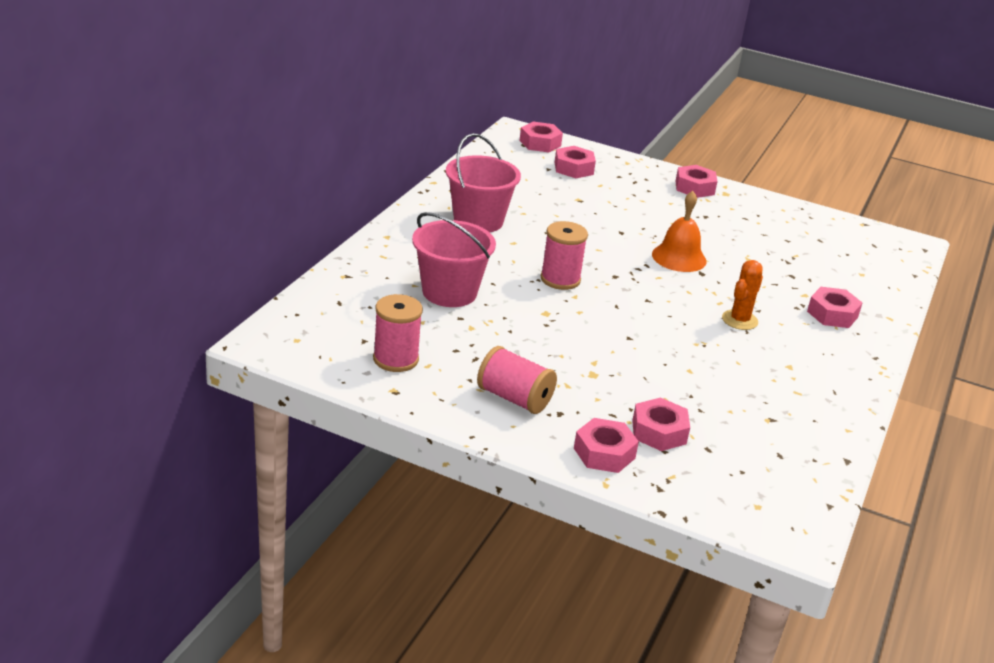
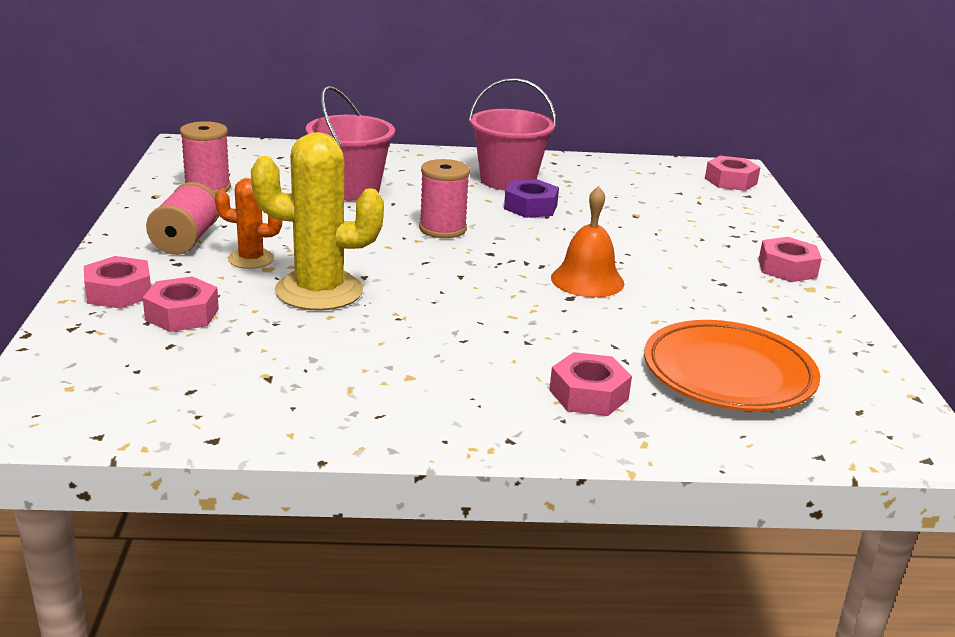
camera: 65 degrees right, 5 degrees down
pink nut [554,146,596,178] -> none
orange cactus [722,260,763,330] -> orange cactus moved to [215,178,282,269]
none -> yellow cactus [251,132,384,311]
none -> purple nut [504,179,559,218]
none -> orange plate [644,320,820,411]

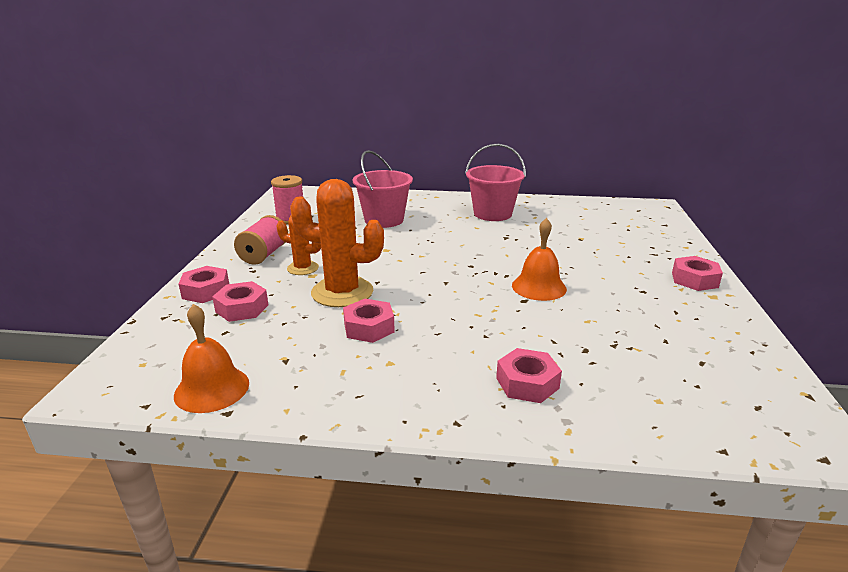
camera: 10 degrees right, 0 degrees up
yellow cactus [251,132,384,311] -> orange cactus [290,179,384,307]
pink spool [419,159,470,238] -> none
purple nut [504,179,559,218] -> none
orange plate [644,320,820,411] -> none
pink nut [705,156,761,191] -> pink nut moved to [343,299,395,343]
none -> orange bell [174,304,249,413]

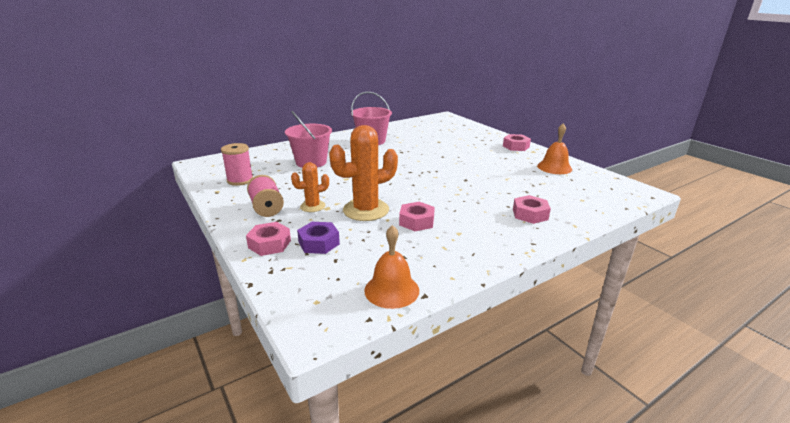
camera: 40 degrees left, 0 degrees up
pink nut [212,281,268,322] -> purple nut [297,222,340,254]
orange bell [512,218,567,301] -> orange bell moved to [537,123,572,174]

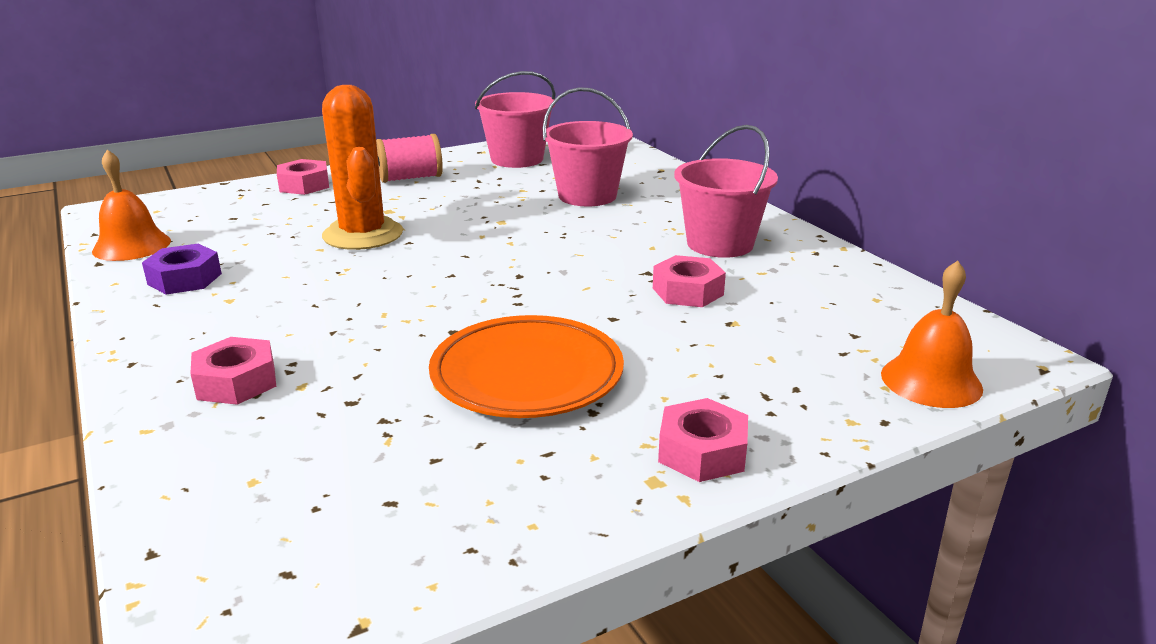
camera: 95 degrees right, 0 degrees up
pink spool [221,143,253,186] -> pink bucket [475,71,556,168]
orange cactus [291,162,329,212] -> none
purple nut [297,222,340,254] -> purple nut moved to [142,244,222,295]
pink nut [399,202,435,231] -> pink nut moved to [653,255,726,307]
orange bell [537,123,572,174] -> orange bell moved to [881,261,983,408]
none -> orange plate [429,315,624,418]

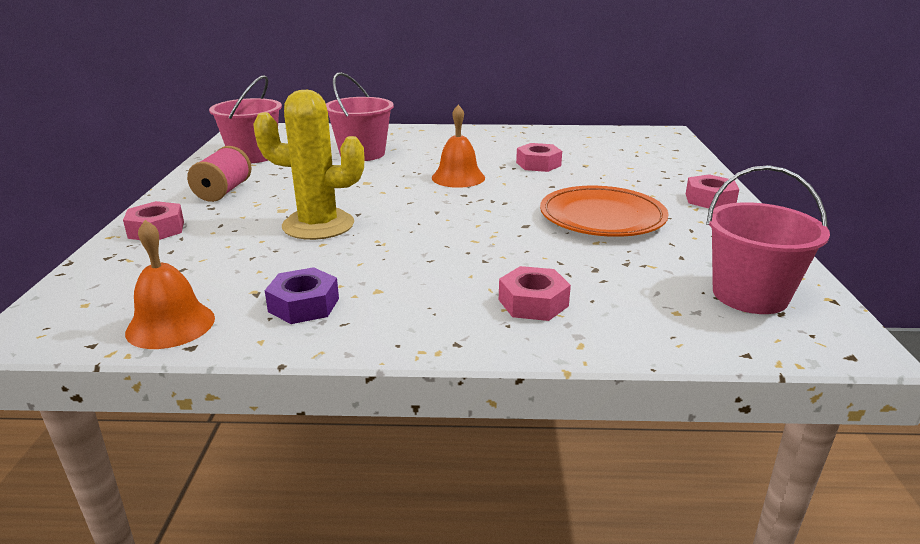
camera: 60 degrees left, 0 degrees up
orange cactus [322,85,403,250] -> yellow cactus [253,90,364,240]
pink bucket [674,125,778,258] -> pink bucket moved to [706,165,830,314]
orange bell [881,261,983,408] -> orange bell moved to [432,105,485,188]

